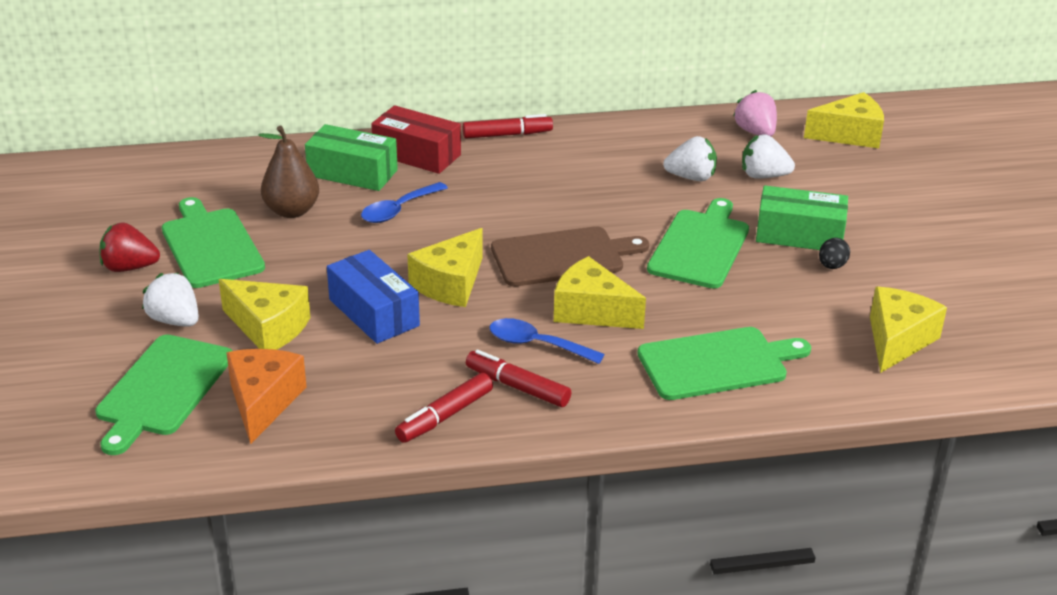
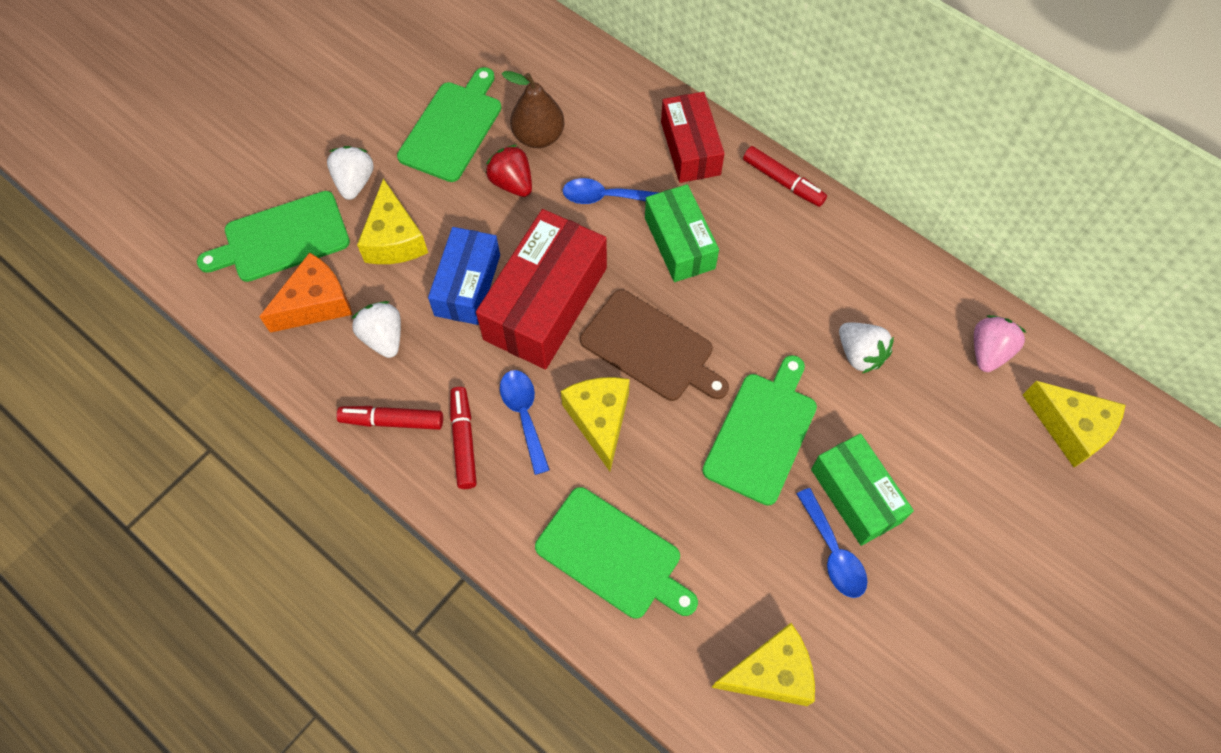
camera: 50 degrees right, 30 degrees up
red strawberry [99,222,160,272] -> red strawberry moved to [486,145,532,197]
green box [305,124,398,191] -> green box moved to [645,184,719,282]
yellow cheese [407,228,483,307] -> red box [476,209,607,369]
green cutting board [647,198,749,289] -> green cutting board turned 45 degrees counterclockwise [702,355,817,506]
white strawberry [742,134,795,179] -> white strawberry moved to [351,301,401,358]
black egg [819,238,850,269] -> blue spoon [797,488,868,598]

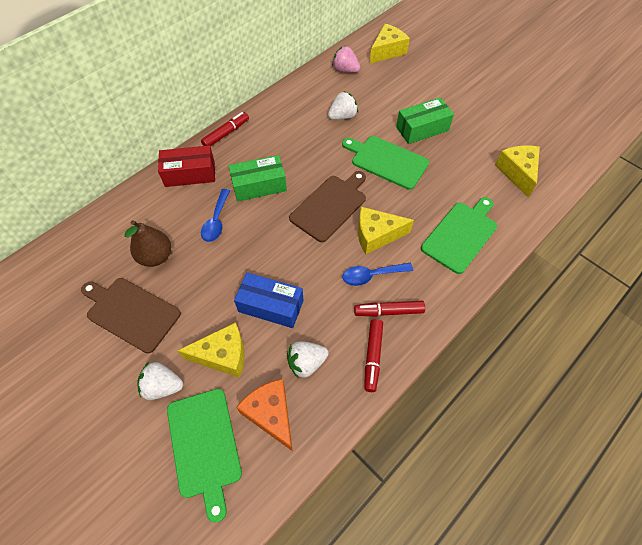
camera: 85 degrees left, 5 degrees down
green cutting board [397,67,501,182] -> brown cutting board [81,278,181,353]
red box [476,209,607,369] -> none
red strawberry [486,145,532,197] -> none
blue spoon [797,488,868,598] -> none

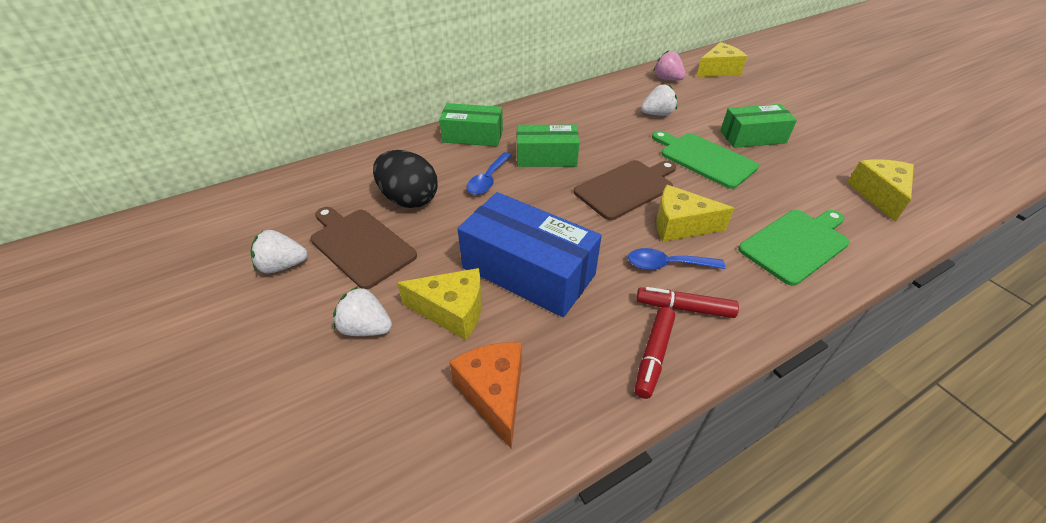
camera: 15 degrees right, 15 degrees down
brown pear [124,220,171,267] -> black egg [373,150,438,208]
red box [158,145,215,187] -> green box [439,103,503,146]
green cutting board [167,389,242,523] -> none
red marker [201,112,249,146] -> none
blue box [234,272,303,328] -> blue box [458,192,602,317], size x1.56
white strawberry [287,341,328,379] -> white strawberry moved to [251,230,308,273]

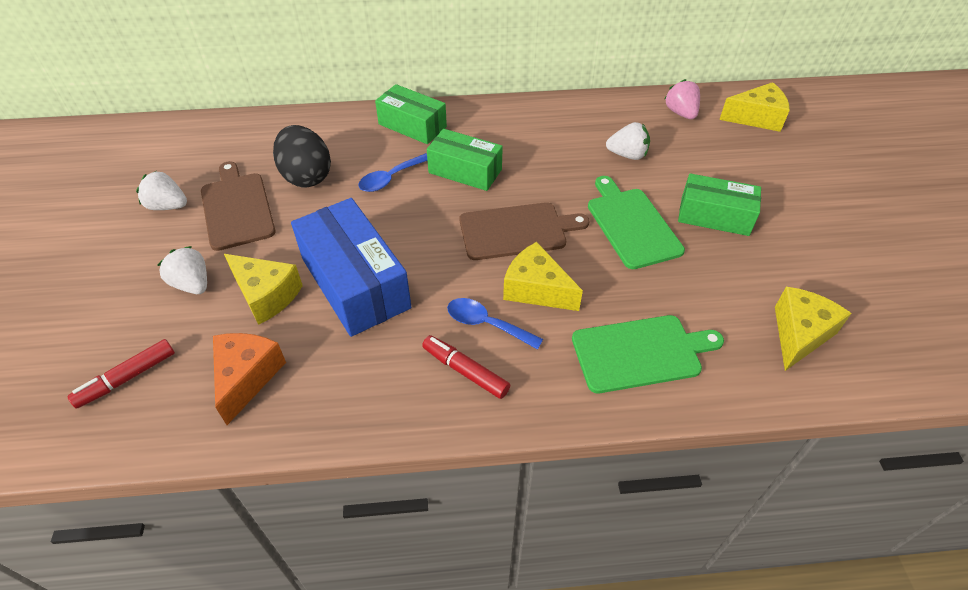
camera: 25 degrees right, 5 degrees up
red marker [635,307,675,399] -> red marker moved to [67,339,175,409]

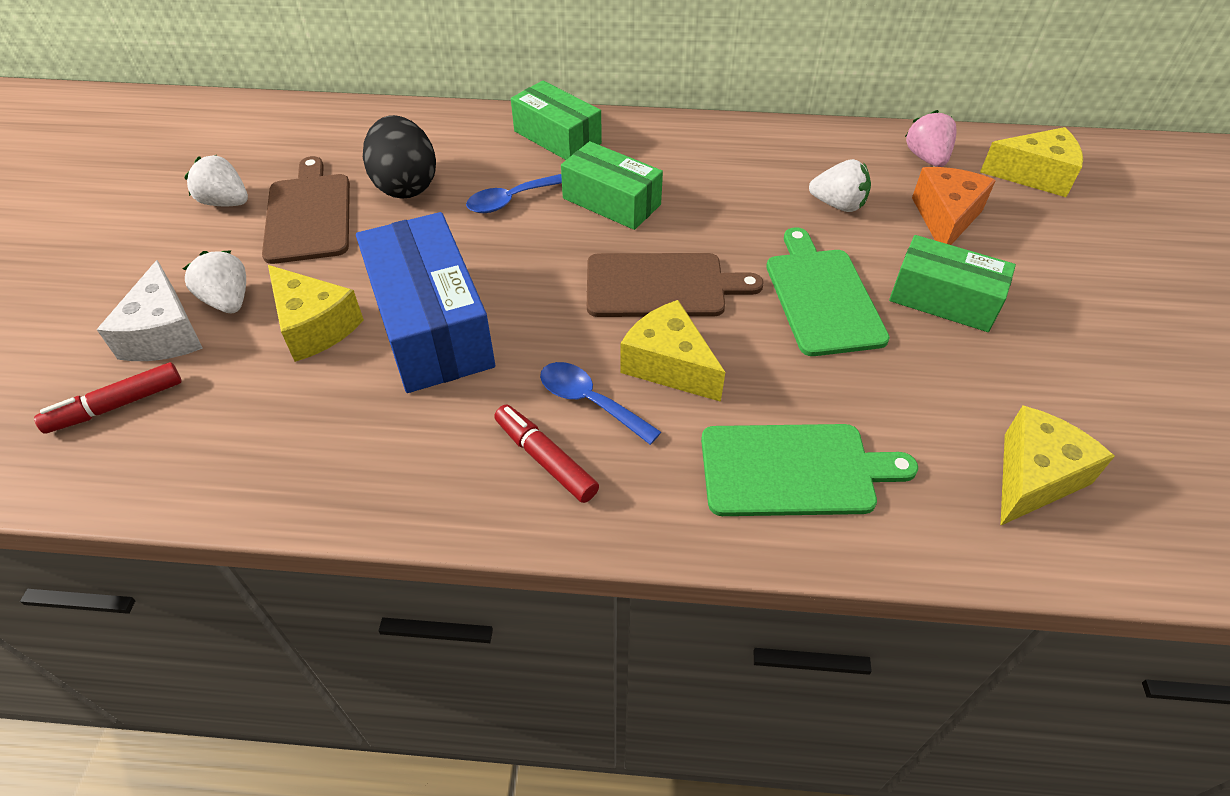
camera: 10 degrees right, 0 degrees up
orange cheese [213,333,286,425] -> orange cheese moved to [912,167,996,245]
none -> white cheese [97,260,203,361]

